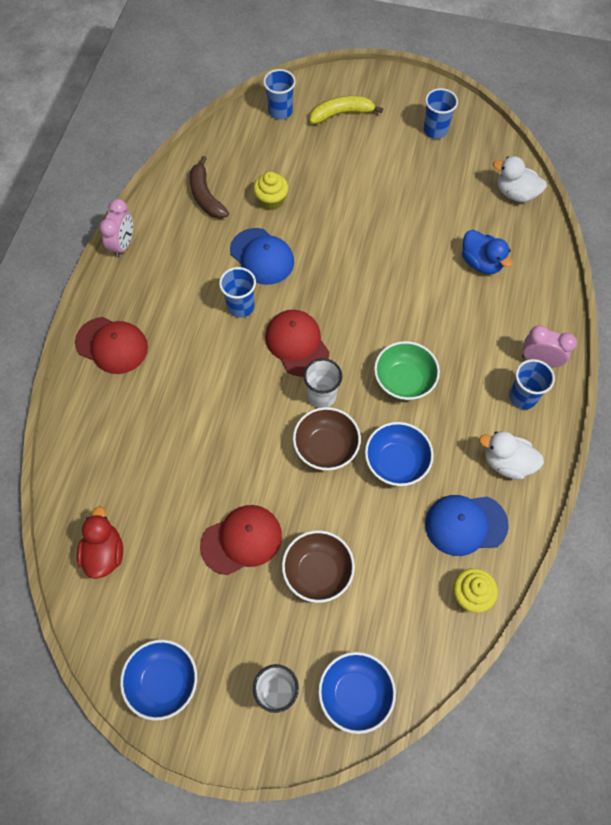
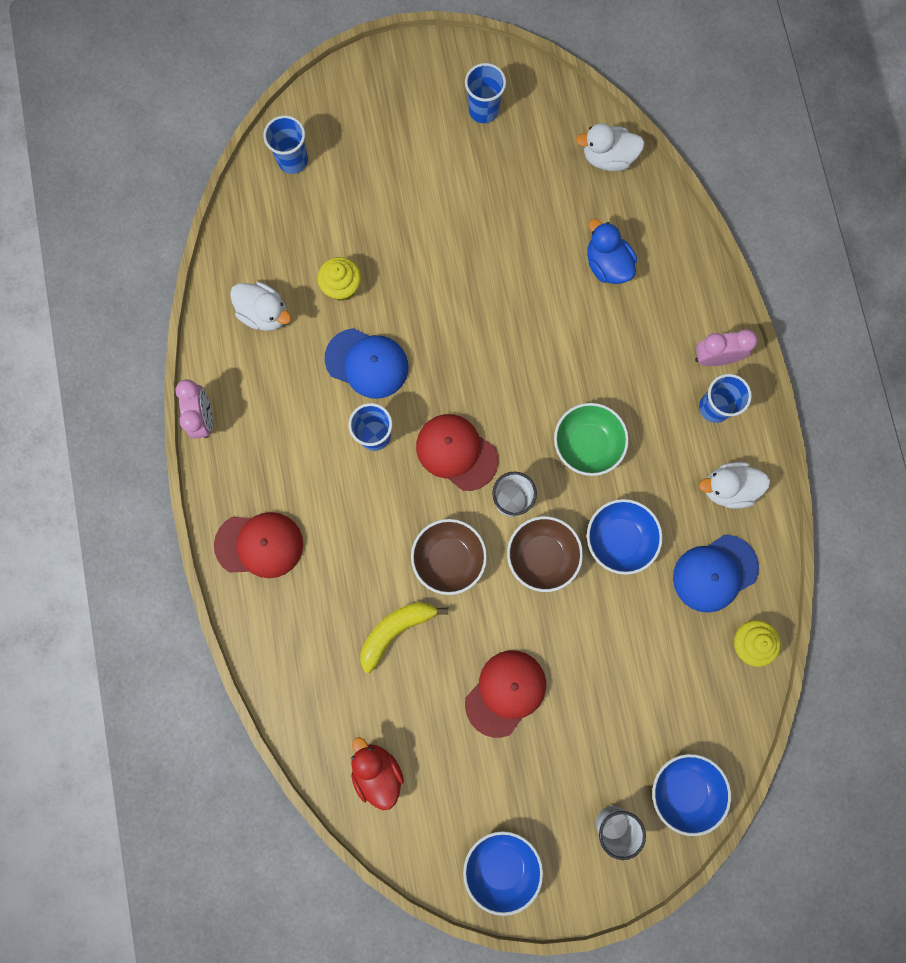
camera: 25 degrees left, 15 degrees up
brown banana [190,156,229,219] -> white duck [230,282,291,331]
brown bowl [282,530,355,603] -> brown bowl moved to [411,519,487,595]
yellow banana [310,96,383,124] -> yellow banana moved to [360,602,448,673]
blue duck [462,230,513,274] -> blue duck turned 150 degrees counterclockwise [587,219,637,284]

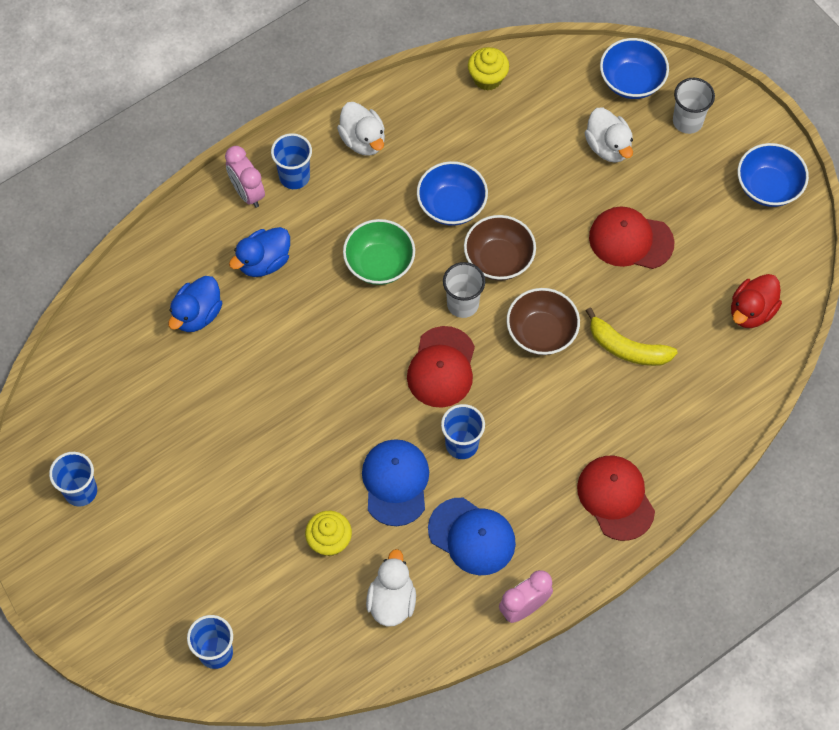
camera: 115 degrees left, 15 degrees down
white duck [576,123,645,172] -> white duck moved to [585,108,633,163]
blue cap [673,535,759,613] -> blue cap moved to [428,498,516,575]
none -> blue duck [229,227,290,277]

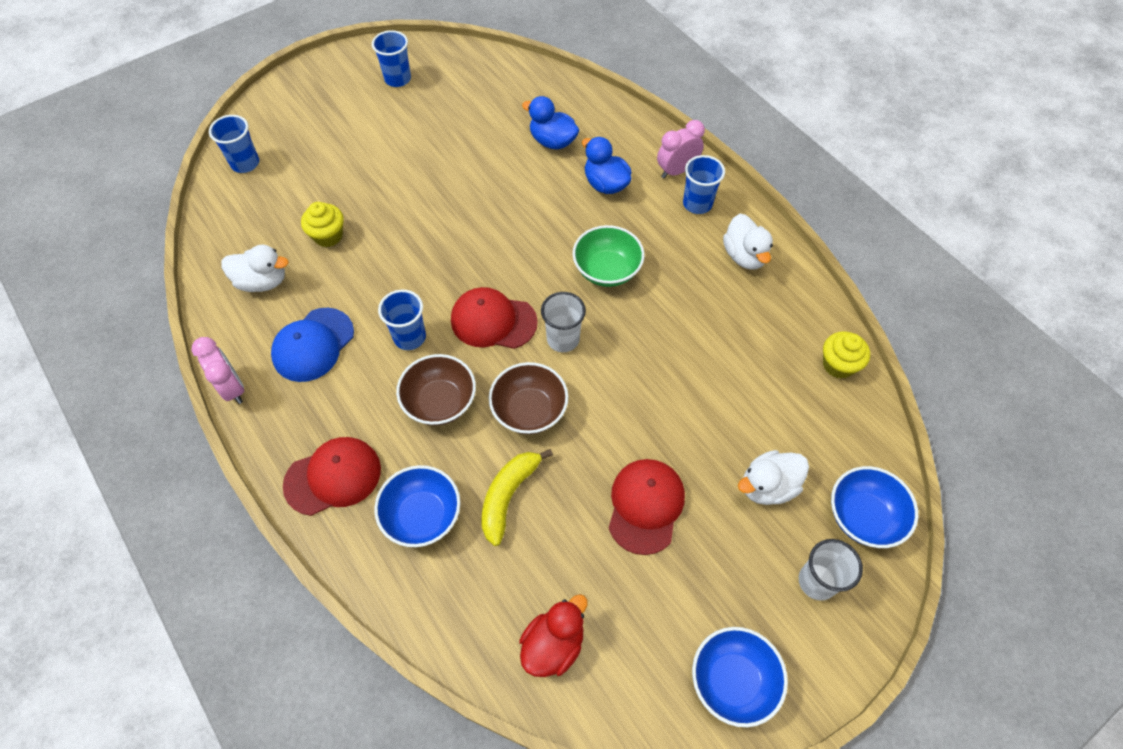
camera: 90 degrees right, 5 degrees down
white duck [337,102,385,156] -> white duck turned 75 degrees counterclockwise [723,214,773,270]
blue cap [362,439,429,526] -> none
blue bowl [417,161,488,226] -> blue bowl moved to [374,465,461,547]
brown bowl [464,215,536,281] -> brown bowl moved to [396,354,476,426]
red duck [731,274,782,328] -> red duck turned 90 degrees clockwise [519,594,587,677]

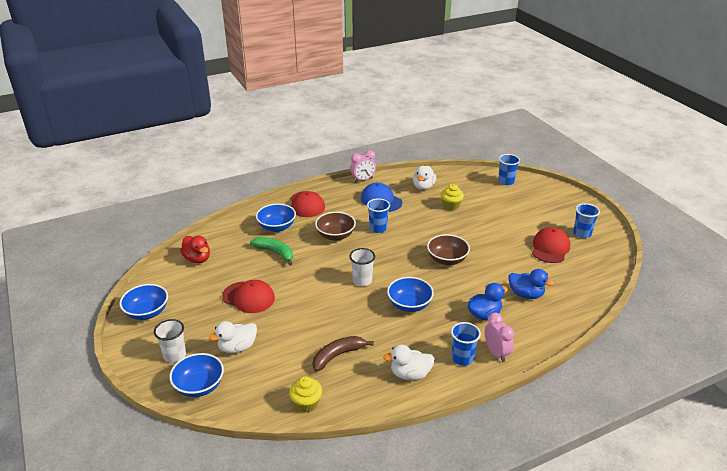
camera: 100 degrees right, 25 degrees down
red cap [451,287,538,349] -> red cap moved to [532,227,570,263]
yellow banana [482,449,553,546] -> green banana [250,237,293,265]
brown bowl [489,362,568,434] -> brown bowl moved to [427,234,470,265]
blue duck [522,96,579,150] -> blue duck turned 75 degrees clockwise [508,269,554,299]
green bowl [573,225,644,287] -> blue bowl [387,277,434,312]
white duck [738,450,809,505] -> white duck turned 105 degrees counterclockwise [209,321,257,354]
none -> brown banana [313,336,374,372]

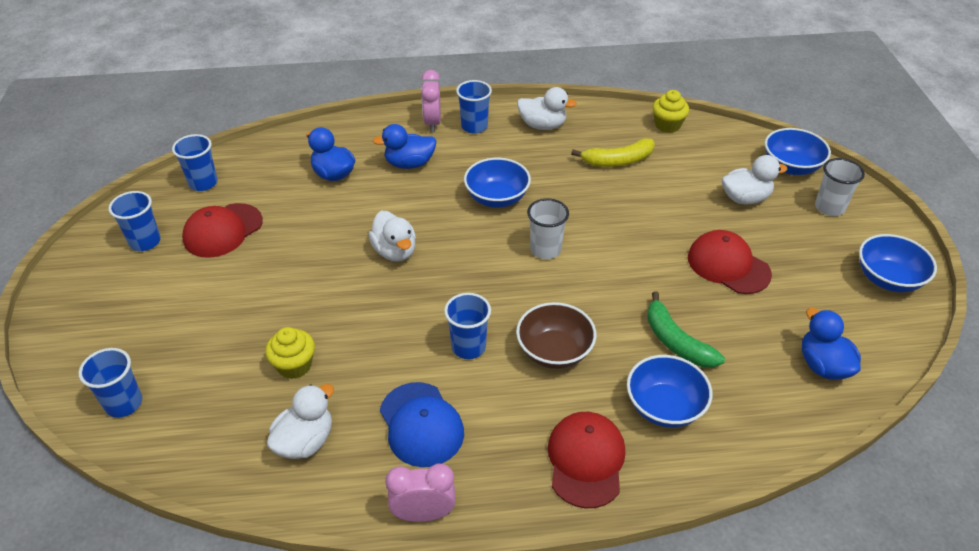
camera: 160 degrees left, 10 degrees up
red duck [180,236,210,263] -> blue duck [802,308,861,380]
brown banana [313,336,374,372] -> yellow banana [571,138,655,167]
brown bowl [427,234,470,265] -> white duck [368,211,416,262]
none -> blue cup [172,134,218,191]

